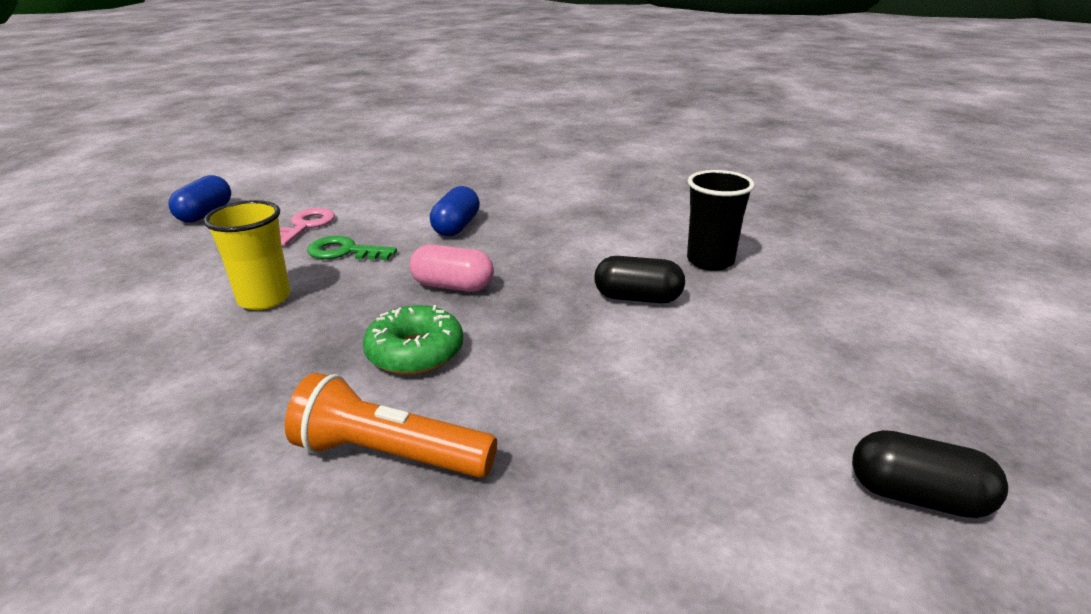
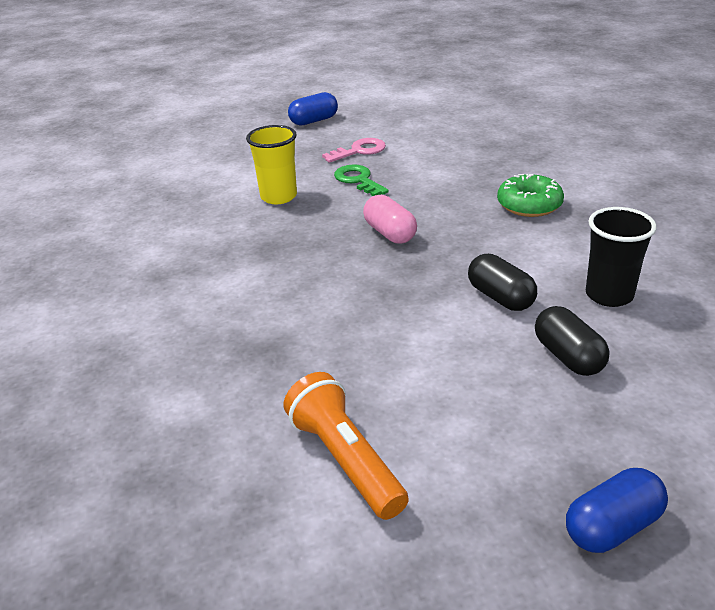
camera: 45 degrees right, 5 degrees up
orange flashlight [285,373,497,478] -> orange flashlight moved to [283,372,409,520]
green donut [363,305,463,375] -> green donut moved to [497,174,564,217]
blue capsule [430,186,480,236] -> blue capsule moved to [566,468,668,553]
black capsule [852,430,1008,518] -> black capsule moved to [535,306,609,376]

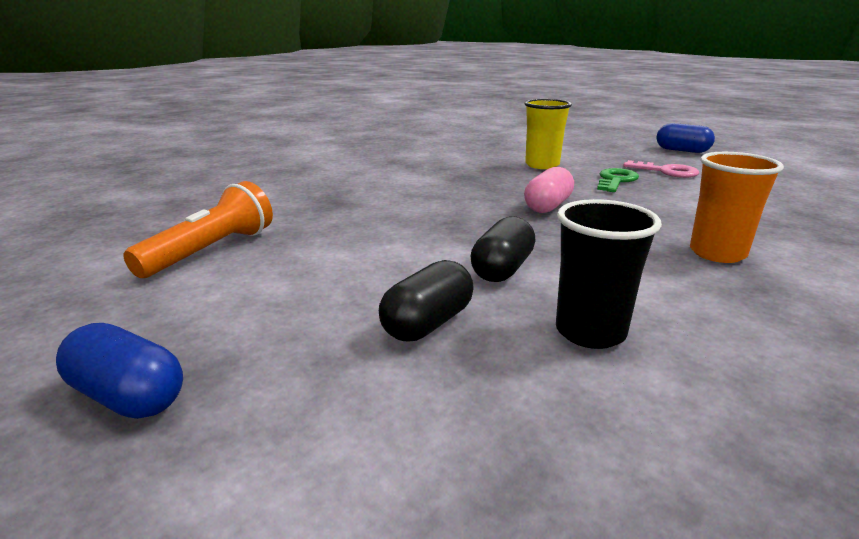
camera: 60 degrees right, 10 degrees down
green donut [497,174,564,217] -> orange cup [690,152,784,263]

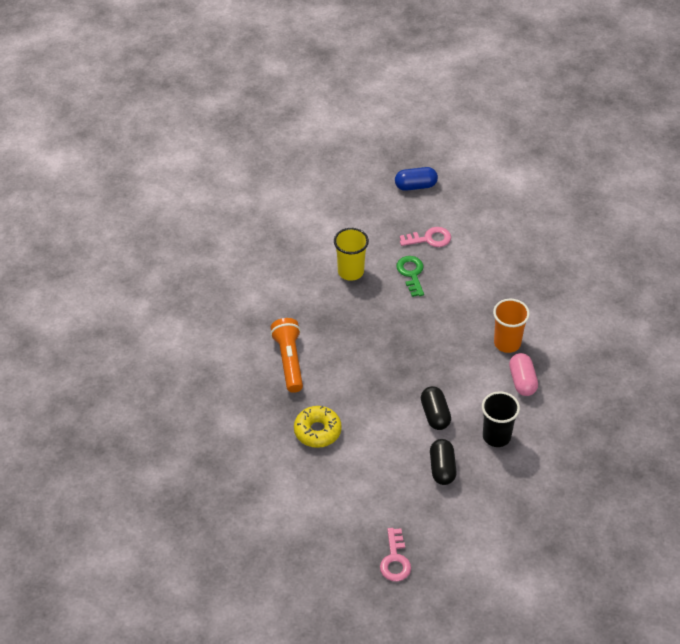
camera: 40 degrees left, 25 degrees up
blue capsule [56,323,183,419] -> pink key [380,528,411,581]
orange flashlight [123,181,273,278] -> orange flashlight moved to [270,318,303,393]
pink capsule [524,167,574,213] -> pink capsule moved to [509,353,538,396]
none -> yellow donut [294,406,342,448]

